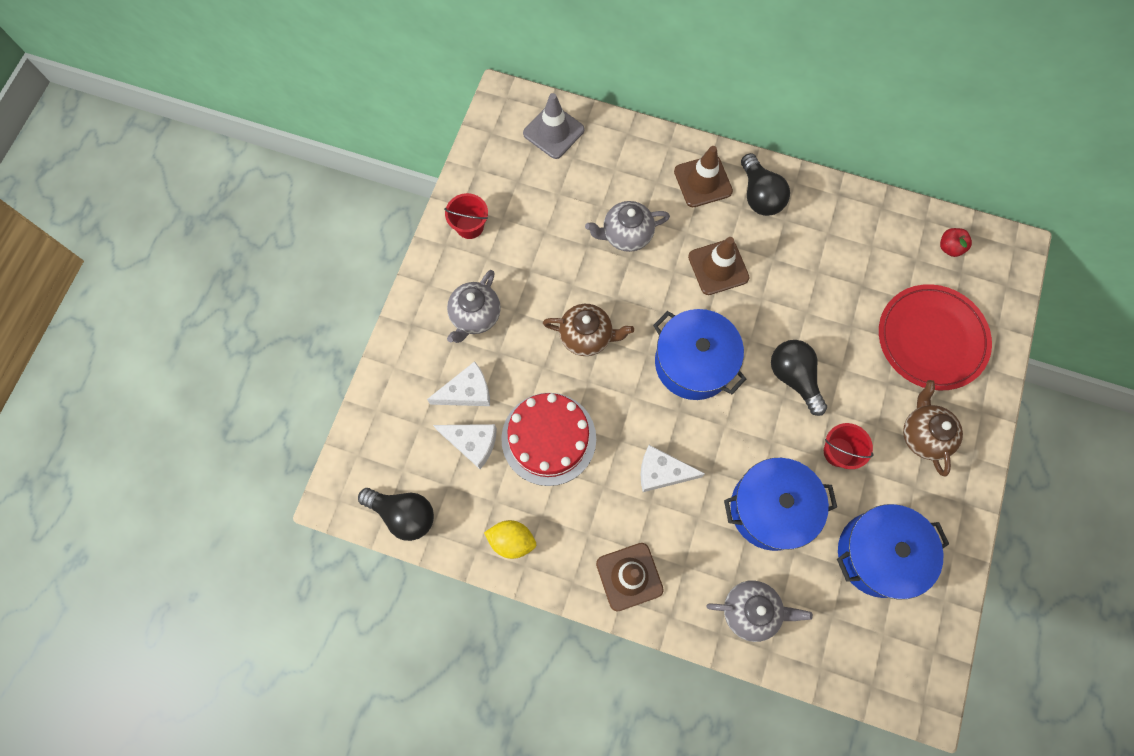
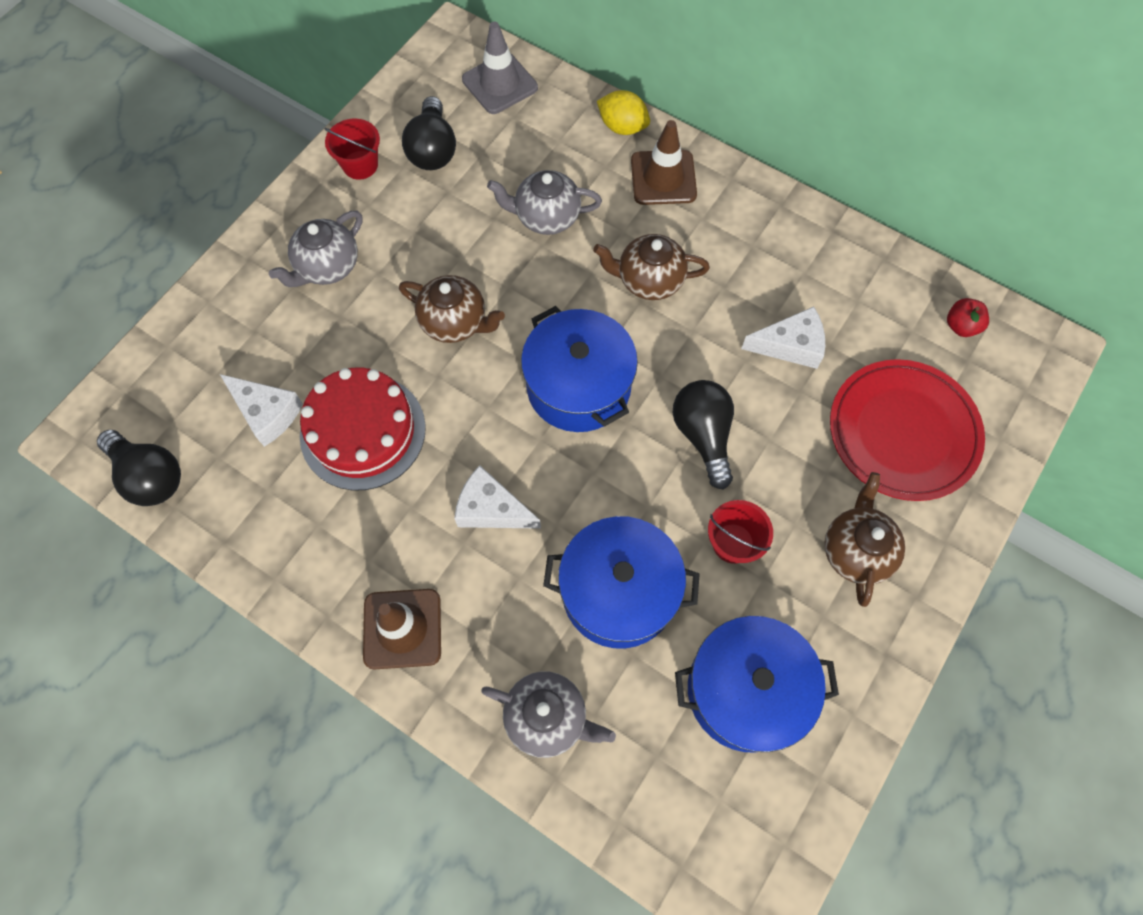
camera: 15 degrees right, 5 degrees down
white cheese [427,361,490,406] -> white cheese moved to [741,307,825,369]
yellow lemon [484,520,536,559] -> yellow lemon moved to [597,90,650,135]
brown traffic cone [688,237,750,295] -> brown teapot [593,234,710,300]
black light bulb [741,153,790,216] -> black light bulb moved to [402,96,456,170]

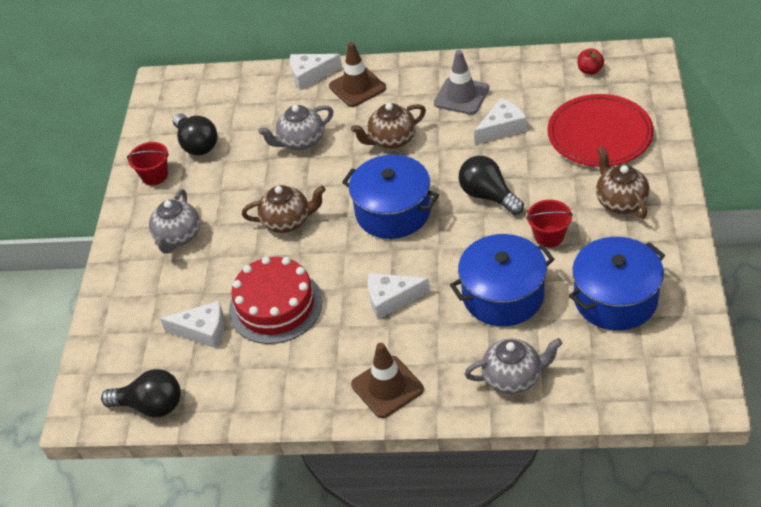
camera: 25 degrees left, 20 degrees down
grey traffic cone [462,22,538,114] -> grey traffic cone moved to [434,50,489,115]
yellow lemon [597,90,650,135] -> white cheese [290,54,342,90]

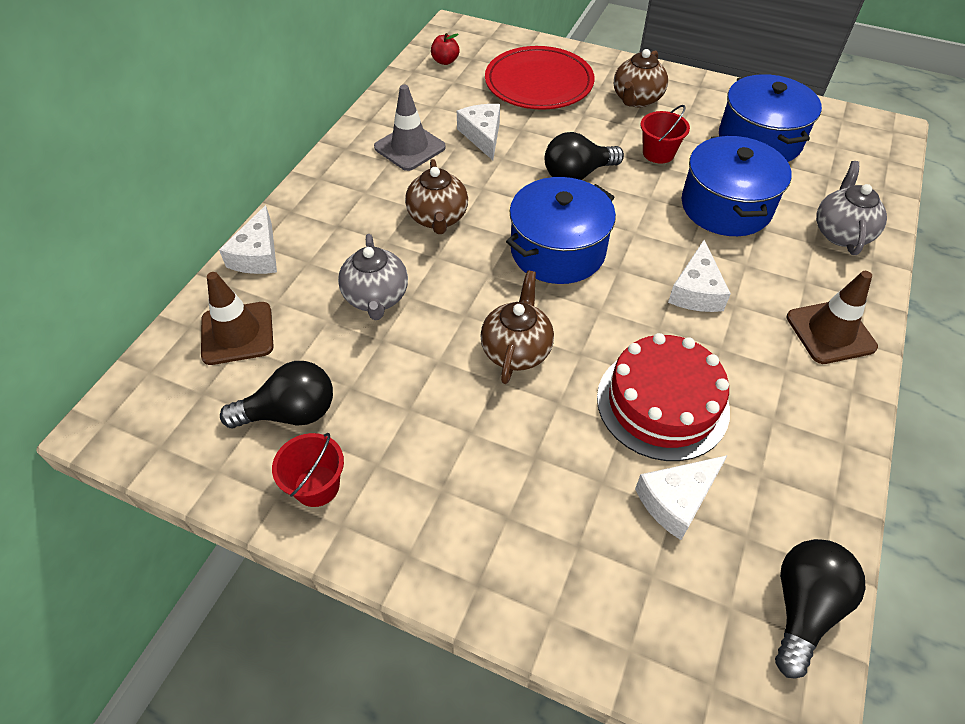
camera: 75 degrees left, 5 degrees up
grey teapot [149,189,200,254] -> none
white cheese [160,301,225,349] -> white cheese turned 150 degrees counterclockwise [635,455,728,540]
brown traffic cone [329,42,386,107] -> brown traffic cone moved to [201,272,274,365]
brown teapot [596,147,650,219] -> brown teapot turned 60 degrees counterclockwise [614,49,668,107]

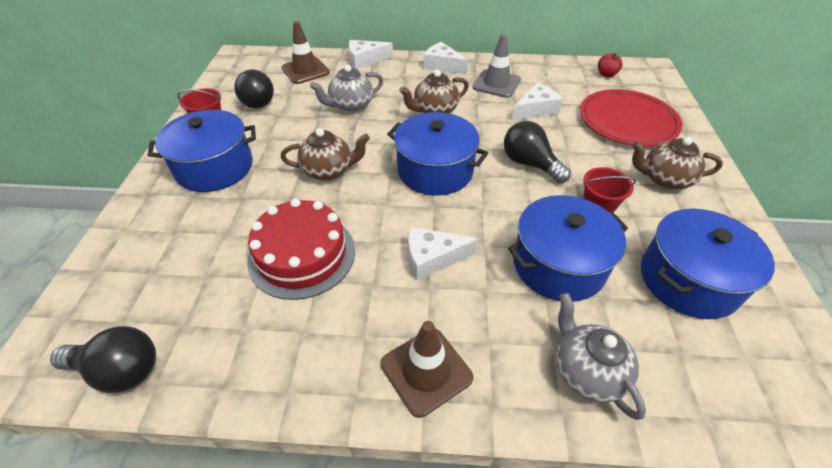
camera: 70 degrees right, 5 degrees down
white cheese [635,455,728,540] -> white cheese moved to [423,42,468,74]
grey teapot [816,161,887,255] -> grey teapot turned 105 degrees counterclockwise [556,293,646,420]
none -> blue pot [147,110,256,192]

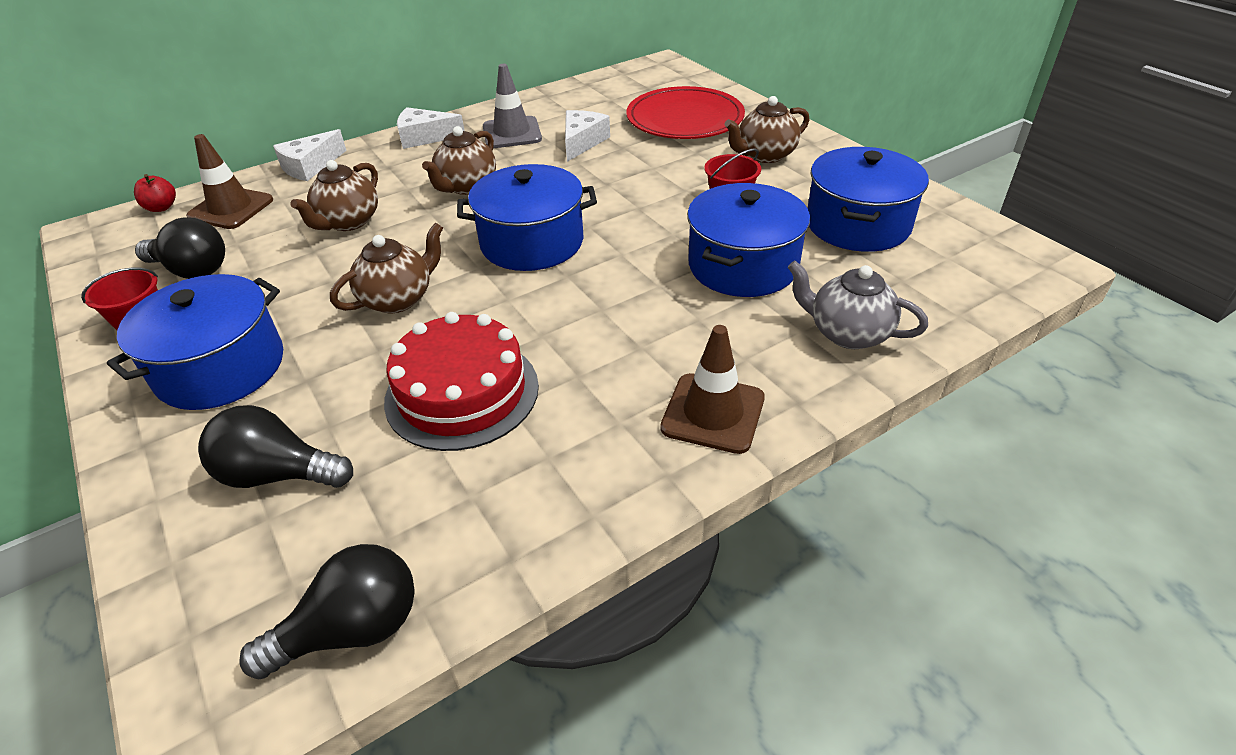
camera: 35 degrees left, 5 degrees down
grey teapot [310,65,383,113] -> brown teapot [290,160,378,231]
white cheese [408,227,478,281] -> none
black light bulb [504,121,571,183] -> black light bulb moved to [198,405,353,488]
red apple [598,53,622,77] -> red apple moved to [134,174,176,212]

